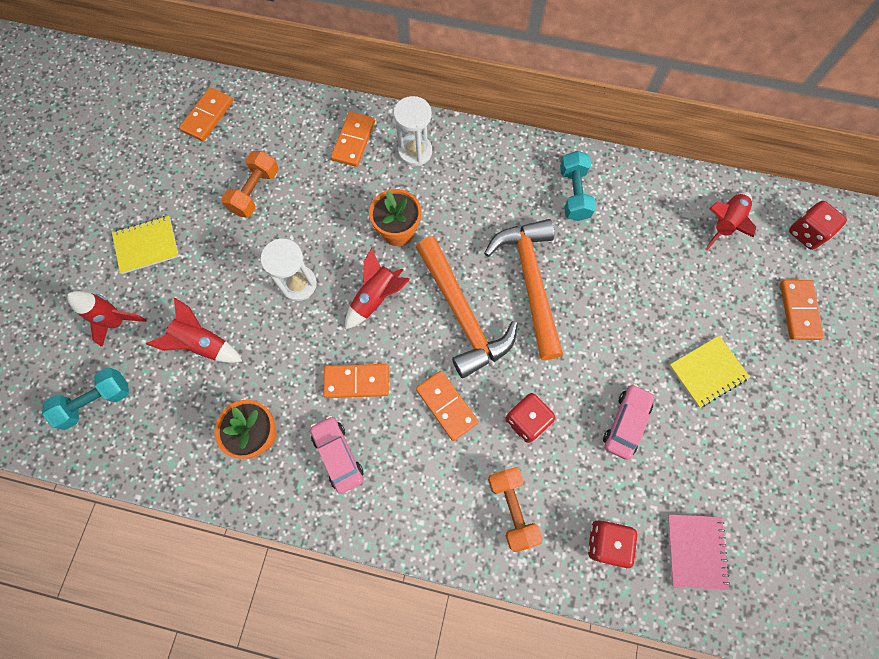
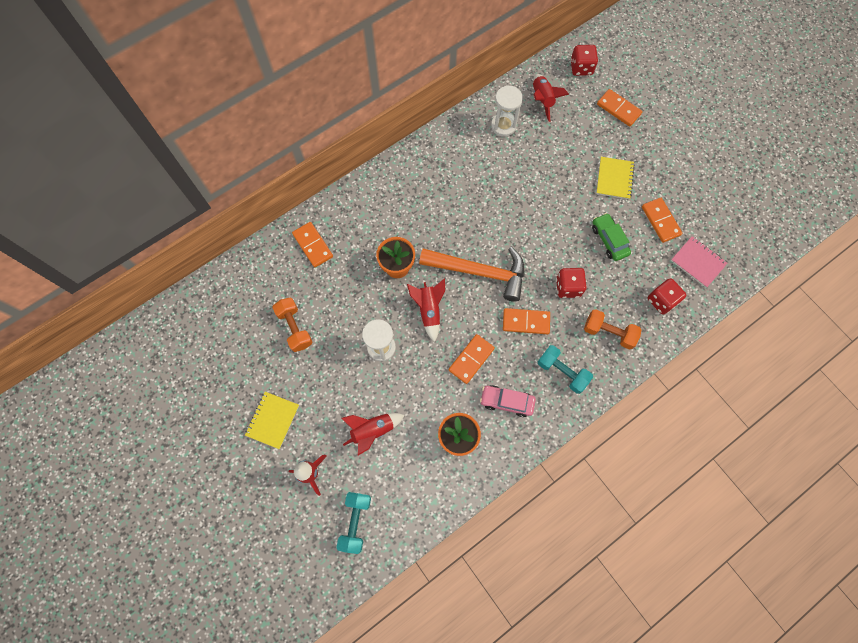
camera: 50 degrees left, 0 degrees up
orange domino [179,87,233,141] -> orange domino moved to [642,198,683,243]
white hourglass [394,96,432,166] -> white hourglass moved to [491,85,523,137]
orange hammer [484,219,563,360] -> none
turquoise dumbbell [560,151,596,221] -> turquoise dumbbell moved to [538,345,593,394]
pink car [603,384,654,460] -> green car [592,213,631,261]

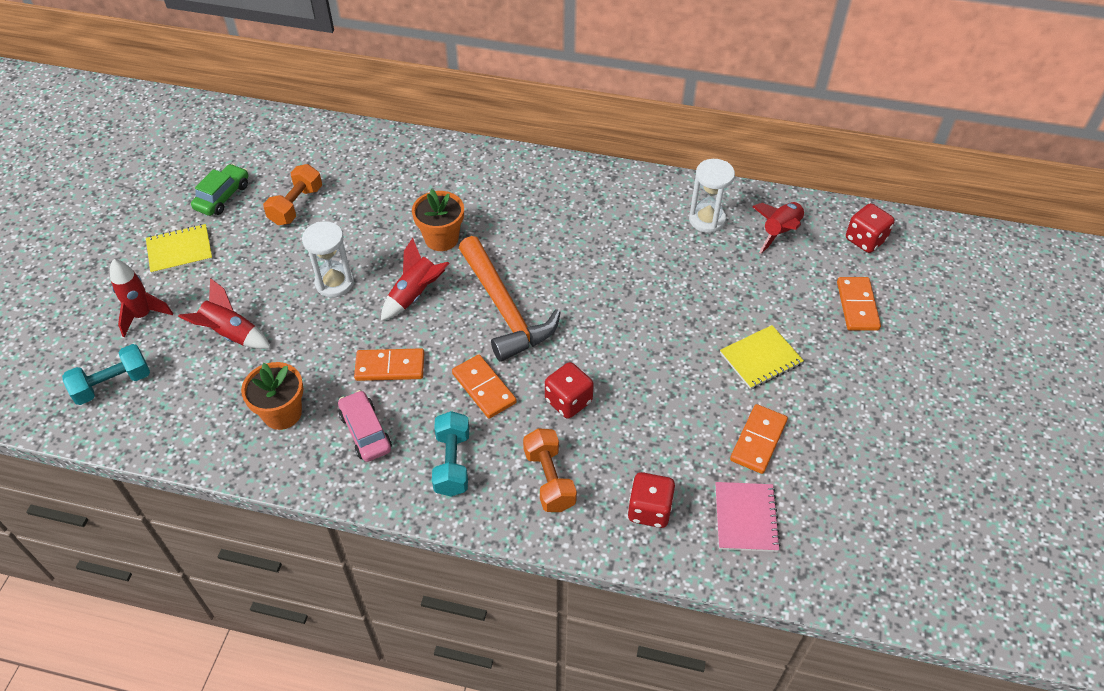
camera: 50 degrees right, 20 degrees down
orange domino [292,222,333,267] -> none
green car [592,213,631,261] -> green car moved to [191,164,248,216]

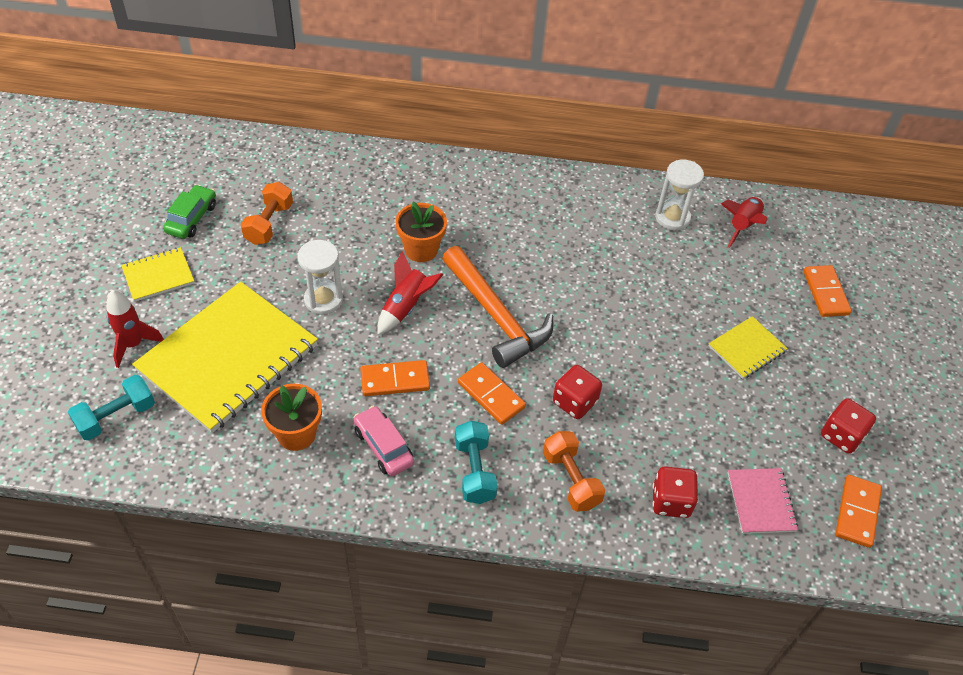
camera: 10 degrees left, 0 degrees up
red rocket [178,278,271,349] -> yellow notebook [132,282,318,433]
orange domino [730,404,788,474] -> orange domino moved to [836,475,882,548]
red dice [846,203,895,253] -> red dice moved to [821,398,876,454]

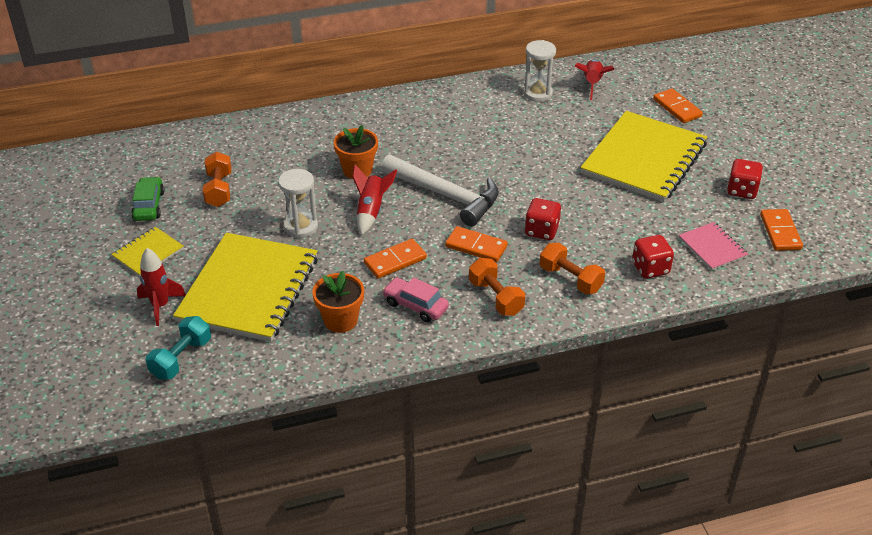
camera: 20 degrees left, 10 degrees down
orange hammer [442,246,553,368] -> white hammer [381,155,499,226]
turquoise dumbbell [455,421,498,504] -> orange dumbbell [469,258,525,316]
yellow notebook [709,316,788,379] -> yellow notebook [581,111,707,202], size x2.20

